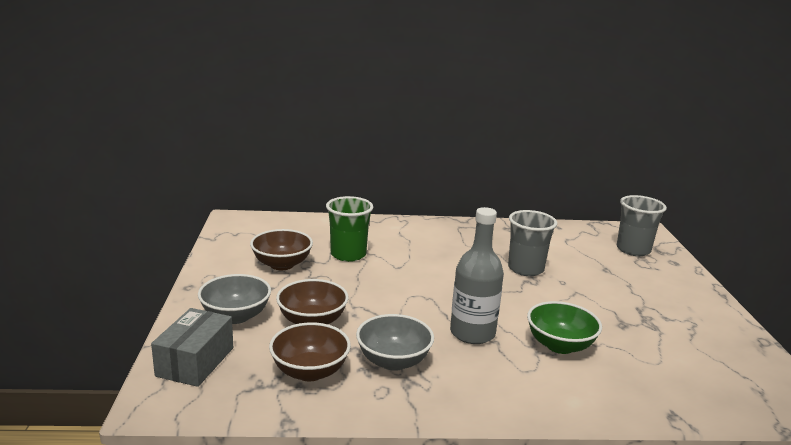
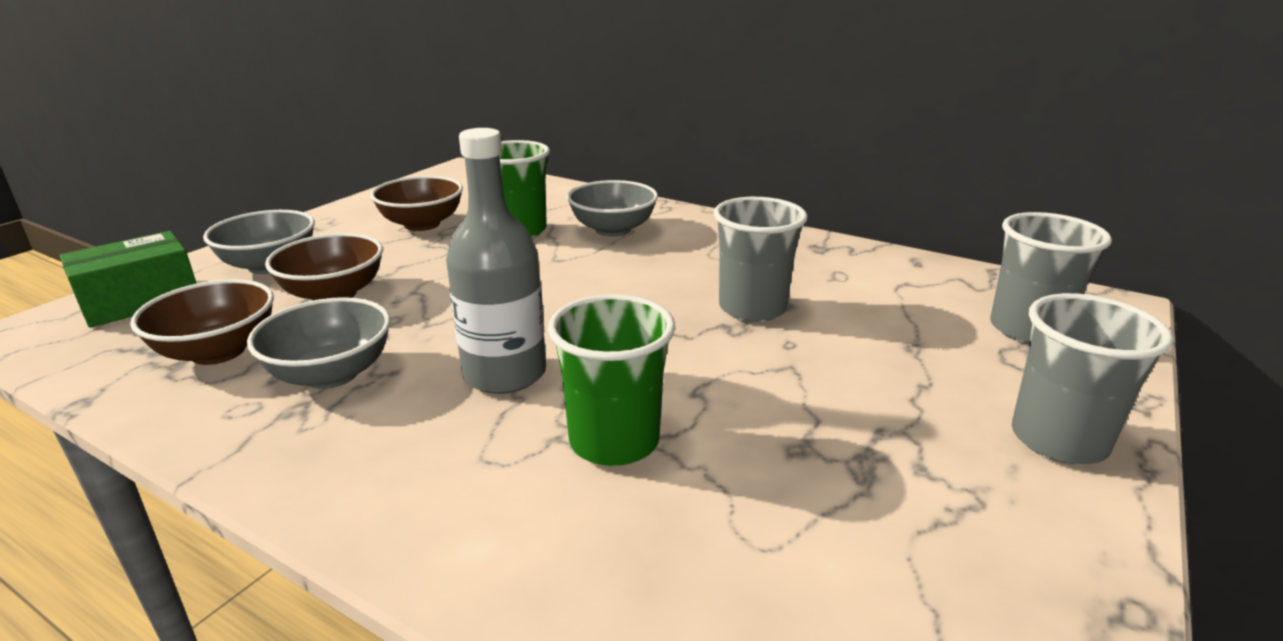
camera: 35 degrees right, 5 degrees up
grey box [151,308,233,387] -> green box [60,231,197,328]
green bowl [527,301,602,354] -> green cup [548,294,675,466]
none -> grey bowl [567,180,658,237]
none -> grey cup [1012,293,1173,465]

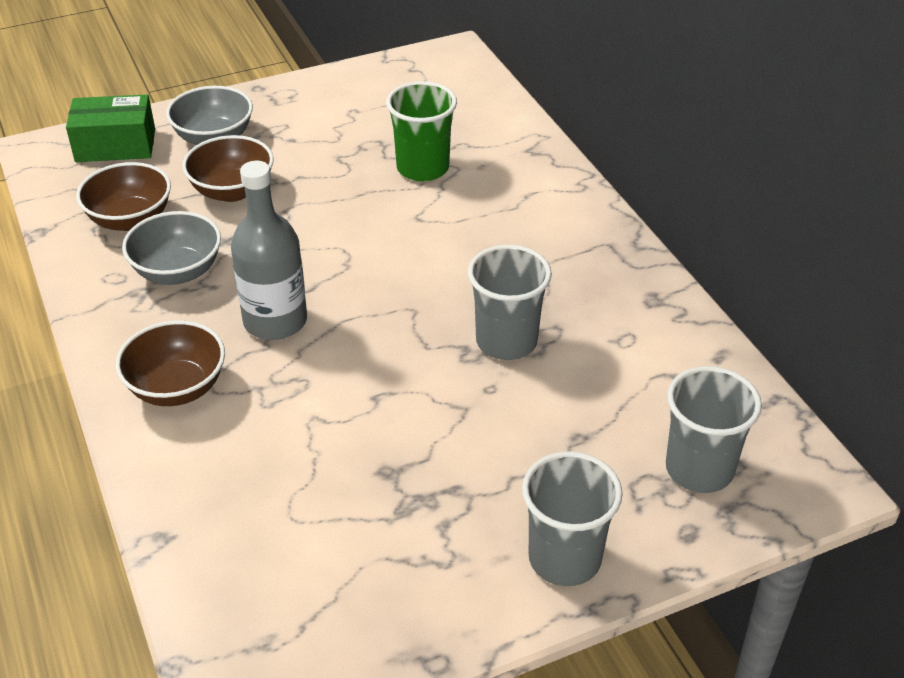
camera: 35 degrees right, 15 degrees up
brown bowl [370,176,463,231] -> brown bowl moved to [116,320,225,406]
green cup [548,294,675,466] -> none
grey bowl [567,180,658,237] -> none

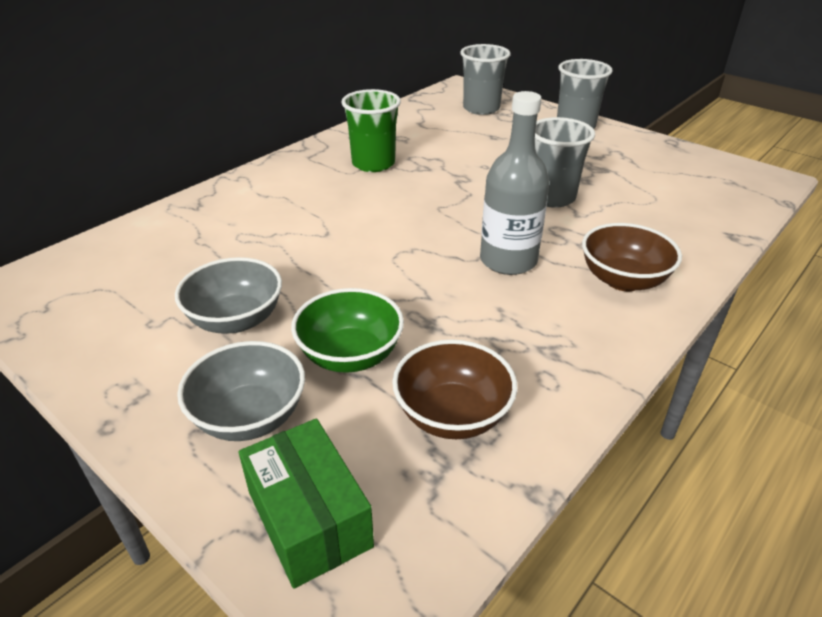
camera: 115 degrees left, 5 degrees down
grey bowl [122,211,221,285] -> grey bowl moved to [175,257,282,334]
brown bowl [182,135,274,202] -> green bowl [291,288,404,373]
green cup [386,81,457,181] -> green cup moved to [342,89,401,172]
grey cup [468,245,552,360] -> grey cup moved to [535,117,595,208]

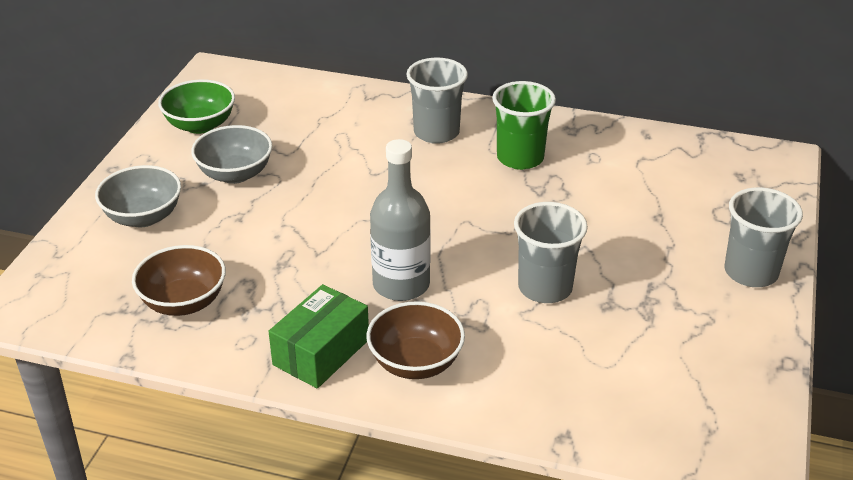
camera: 65 degrees right, 0 degrees up
green box [239,418,374,589] -> green box moved to [268,284,369,389]
green bowl [291,288,404,373] -> green bowl moved to [158,79,235,134]
grey cup [460,44,511,115] -> grey cup moved to [406,58,468,144]

